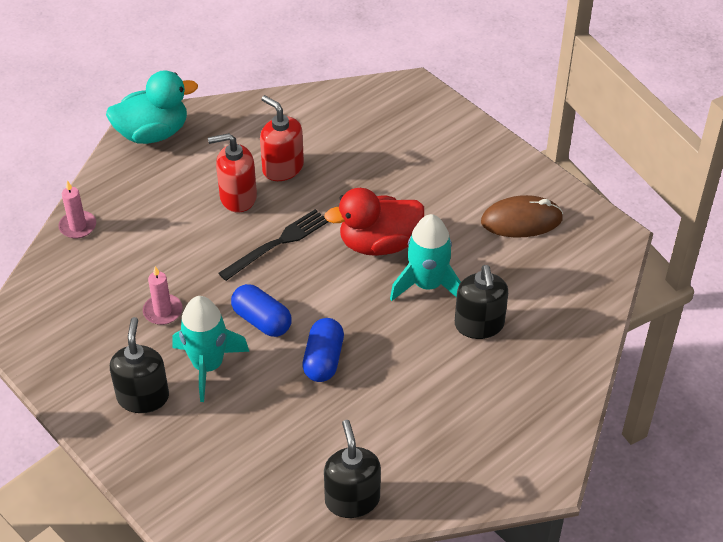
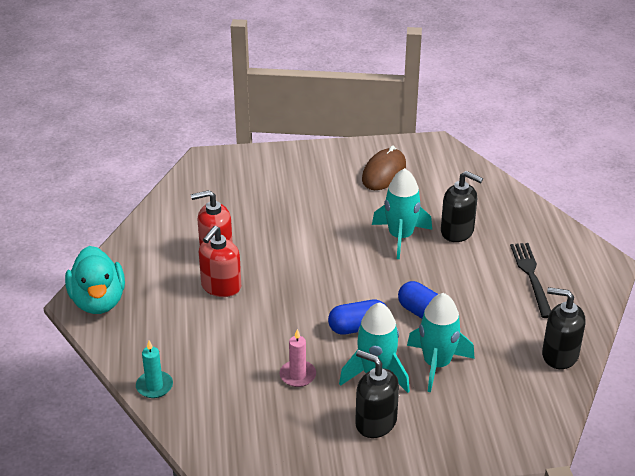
camera: 55 degrees left, 10 degrees down
pink candle [58,180,96,239] -> turquoise candle [136,341,173,398]
turquoise duck [106,70,198,144] -> turquoise duck turned 150 degrees clockwise [65,246,125,314]
black fork [218,209,328,281] -> black fork moved to [510,243,551,318]
red duck [324,188,424,256] -> none
none -> turquoise rocket [407,293,475,392]

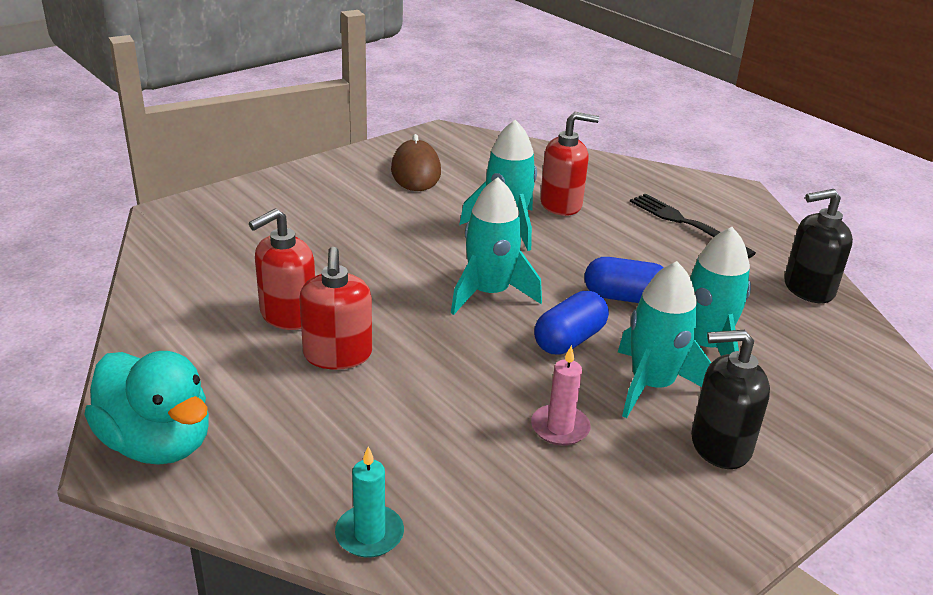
camera: 35 degrees left, 5 degrees down
black soap dispenser [441,171,483,242] -> red soap dispenser [540,112,599,216]
none -> turquoise rocket [451,177,542,315]

